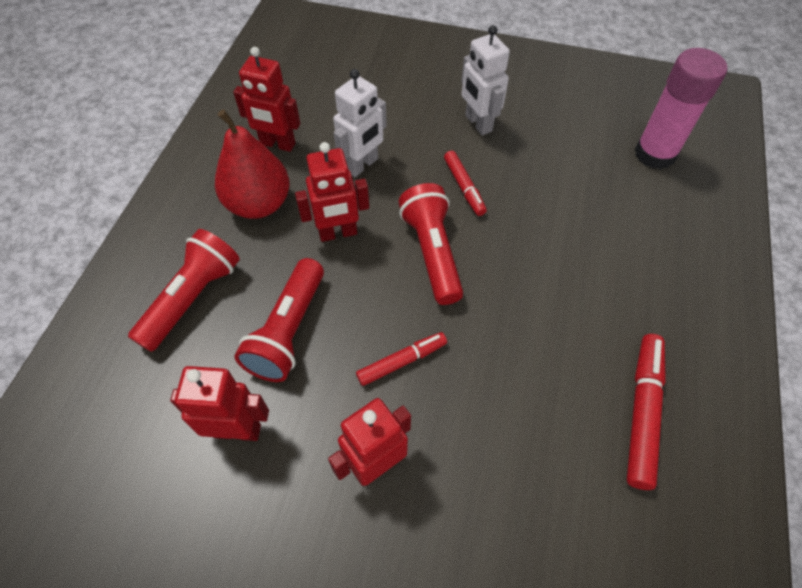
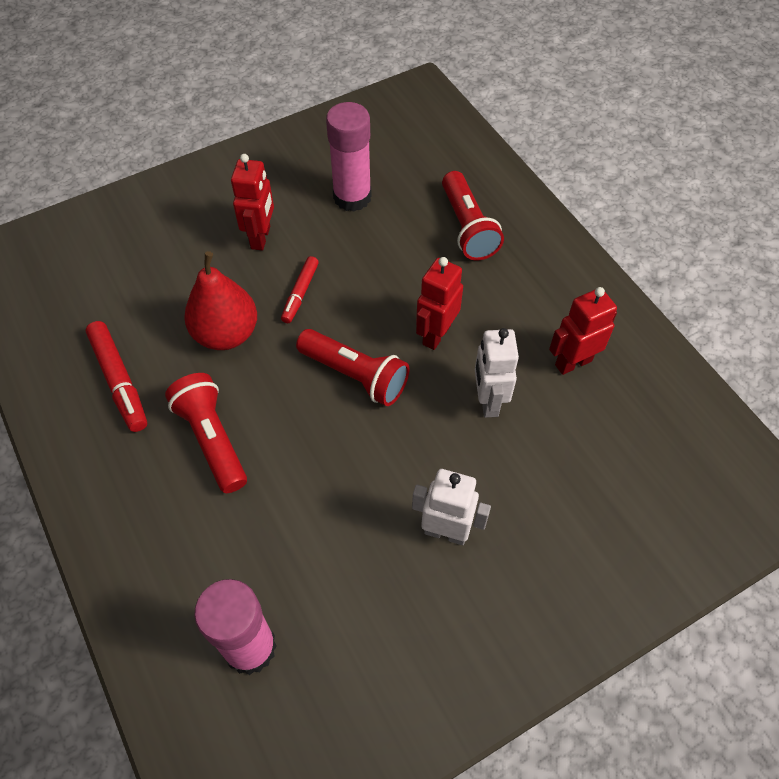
camera: 135 degrees right, 0 degrees up
red robot [170,366,269,441] -> pink glue stick [326,102,372,212]
red pear [215,109,290,219] -> red pear moved to [184,251,257,350]
red flashlight [234,258,324,382] -> red flashlight moved to [165,373,247,493]
red marker [444,151,487,216] -> none

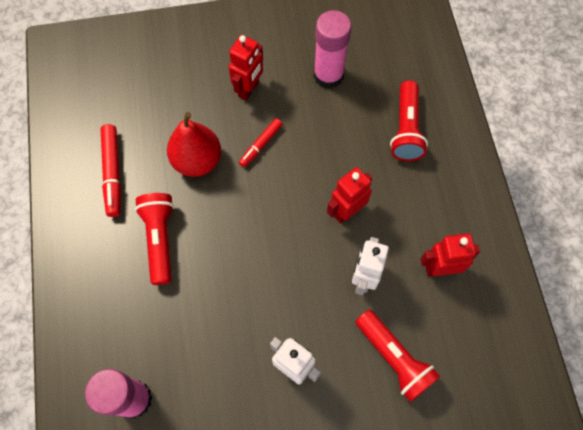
camera: 20 degrees right, 10 degrees up
red flashlight [296,329,409,406] -> red flashlight moved to [356,310,440,402]

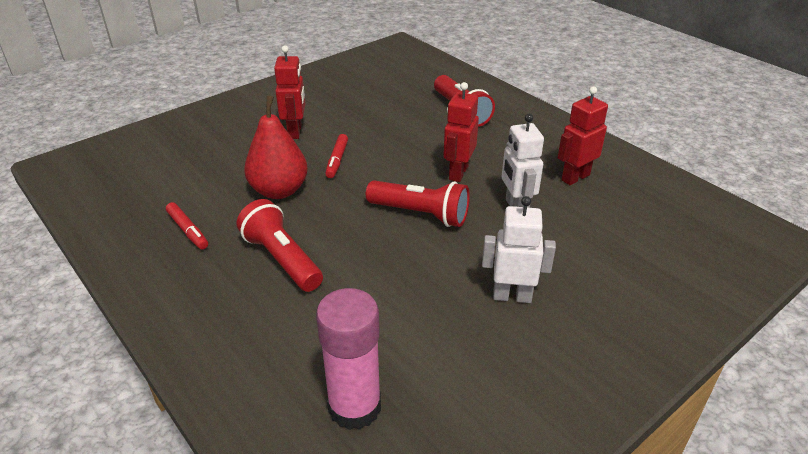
camera: 30 degrees left, 30 degrees down
red marker [101,124,121,217] -> red marker [166,202,208,249], size x0.64
pink glue stick [314,10,351,89] -> none
red flashlight [356,310,440,402] -> red flashlight moved to [366,180,470,227]

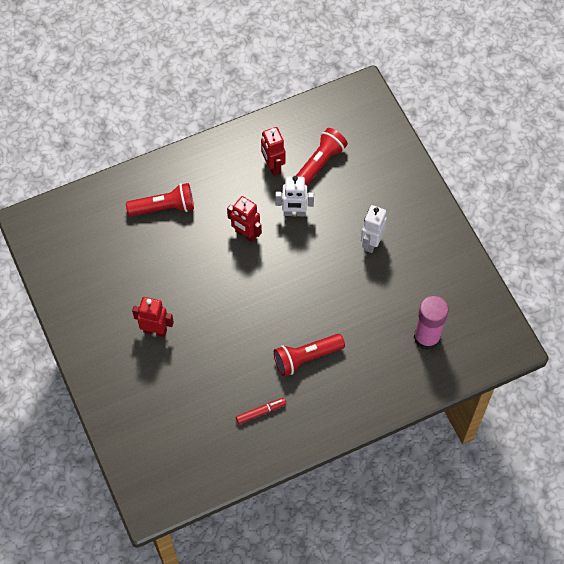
camera: 75 degrees left, 25 degrees up
red pear [244,96,308,199] -> none
red marker [325,134,348,178] -> none
red flashlight [366,180,470,227] -> red flashlight moved to [296,128,348,185]

